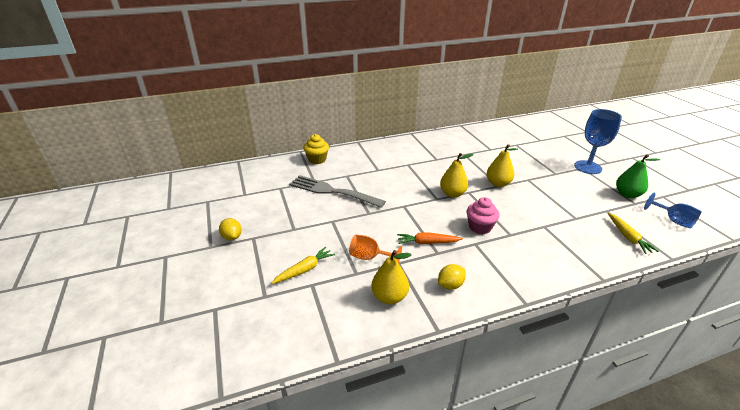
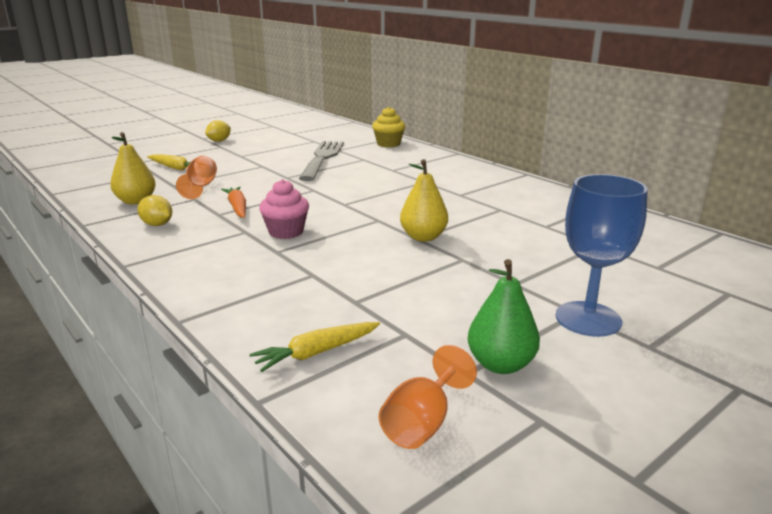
camera: 70 degrees right, 10 degrees down
yellow pear [440,153,474,197] -> none
blue goblet [644,193,702,229] -> orange goblet [379,345,477,449]

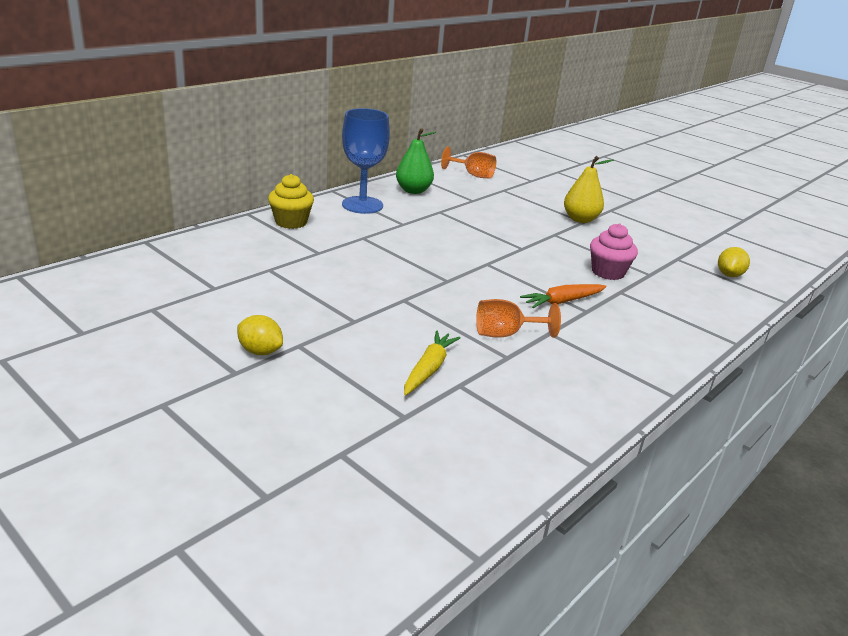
camera: 100 degrees left, 5 degrees up
yellow pear [110,132,156,204] -> none
yellow lemon [137,195,172,226] -> yellow lemon moved to [718,247,750,277]
yellow carrot [249,322,380,372] -> none
grey fork [299,141,344,181] -> none
orange goblet [379,345,477,449] -> orange goblet moved to [441,147,496,179]
green pear [468,259,540,374] -> green pear moved to [396,128,436,194]
blue goblet [555,174,647,337] -> blue goblet moved to [342,108,390,214]

